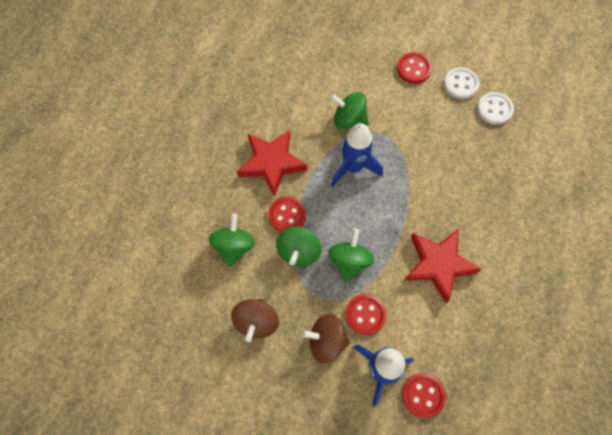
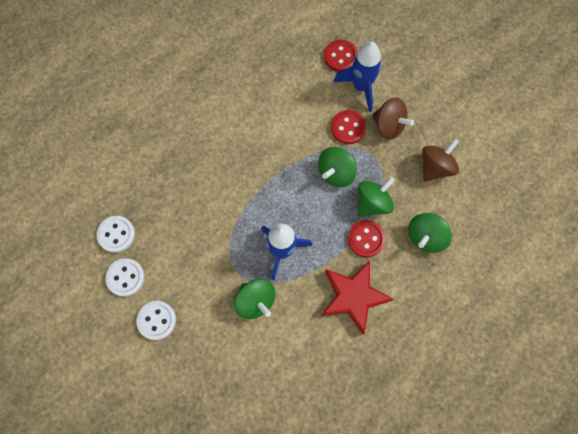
camera: 150 degrees left, 5 degrees up
red button [397,53,432,84] -> white button [137,301,176,340]
red star [404,229,482,303] -> none

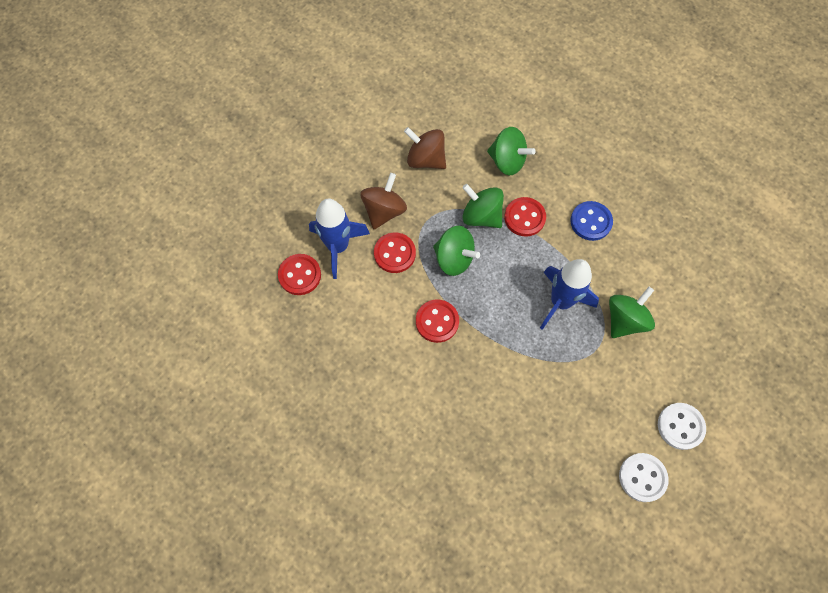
camera: 100 degrees left, 5 degrees down
white button [97,216,135,253] -> none
red star [321,260,394,335] -> blue button [570,201,613,241]
none -> red button [416,300,459,343]

